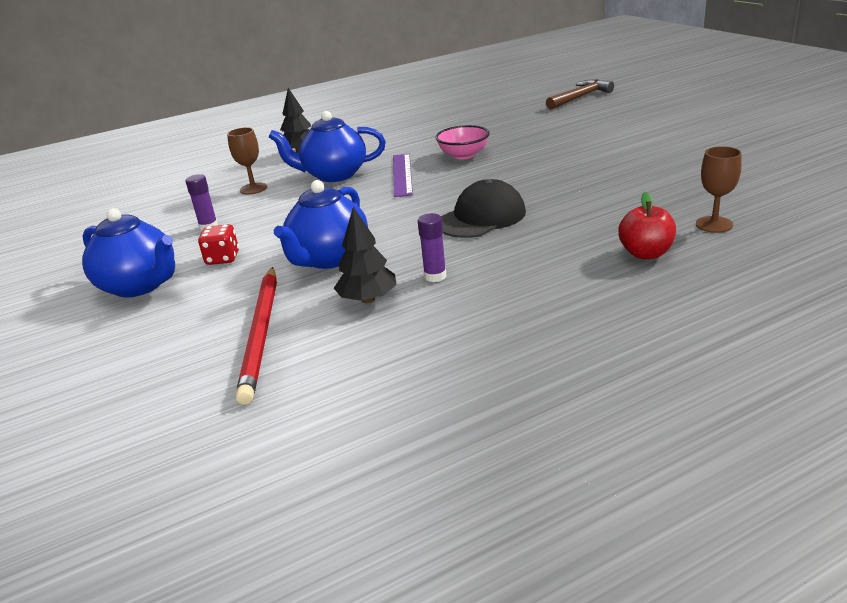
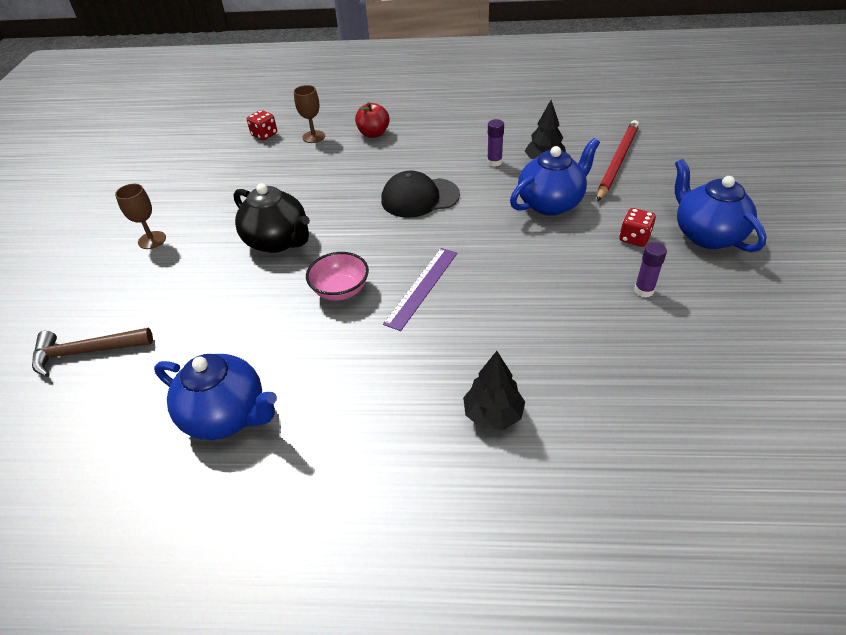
camera: 150 degrees left, 15 degrees up
brown goblet [227,127,267,194] -> brown goblet moved to [115,184,166,249]
blue teapot [269,111,386,182] -> blue teapot moved to [154,354,277,440]
none -> black teapot [234,183,310,253]
none -> red dice [247,110,277,140]

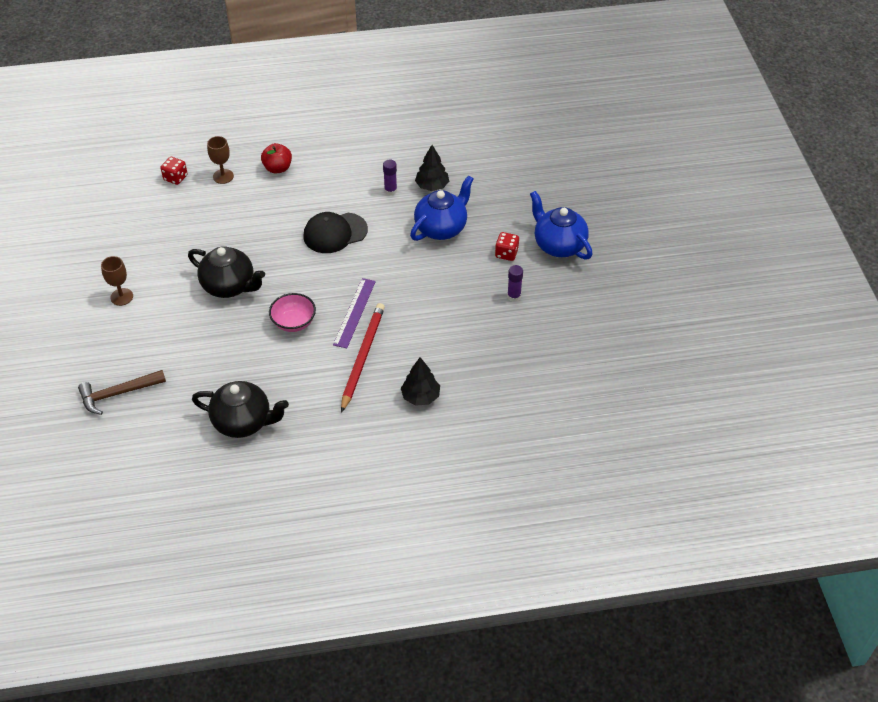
camera: 15 degrees left, 5 degrees up
blue teapot [154,354,277,440] -> black teapot [192,381,289,438]
red pencil [597,120,639,202] -> red pencil moved to [341,303,385,413]

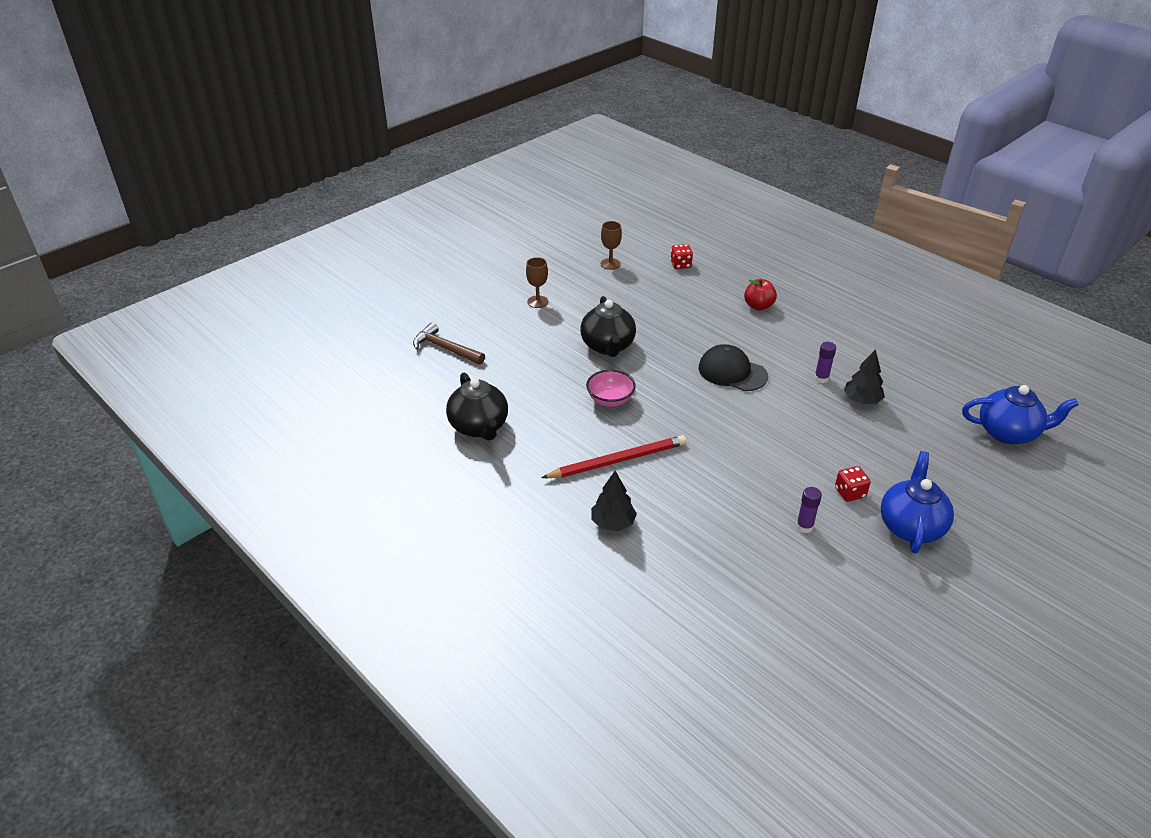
camera: 55 degrees right, 10 degrees down
brown goblet [207,136,234,184] -> brown goblet moved to [601,221,622,270]
purple ruler [333,278,376,349] -> none
blue teapot [410,175,474,241] -> blue teapot moved to [962,385,1079,444]

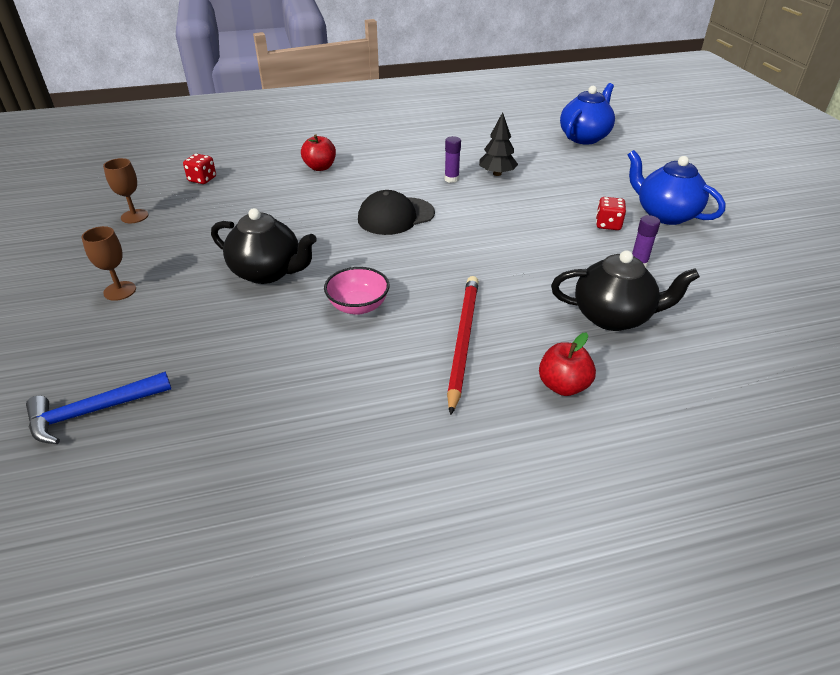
camera: 60 degrees left, 0 degrees up
brown hammer [413,323,485,365] -> blue hammer [26,371,171,444]
black teapot [446,373,508,441] -> black teapot moved to [551,250,700,331]
black tree [591,471,637,531] -> red apple [539,333,596,396]

